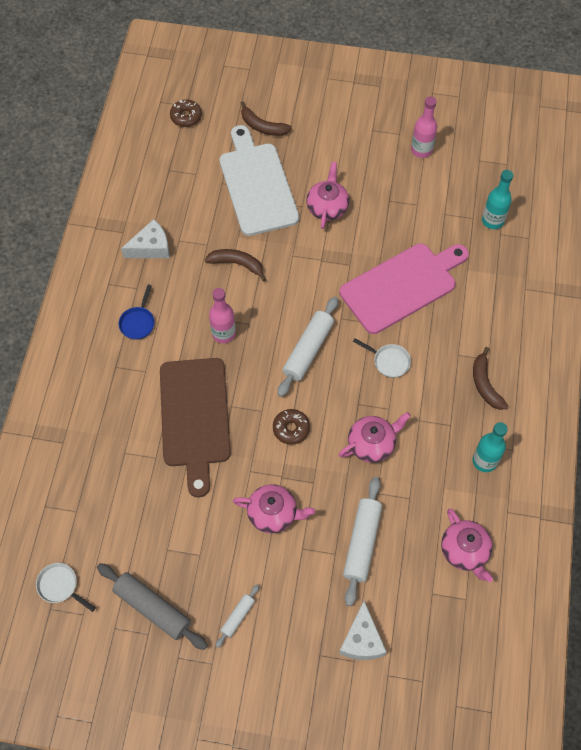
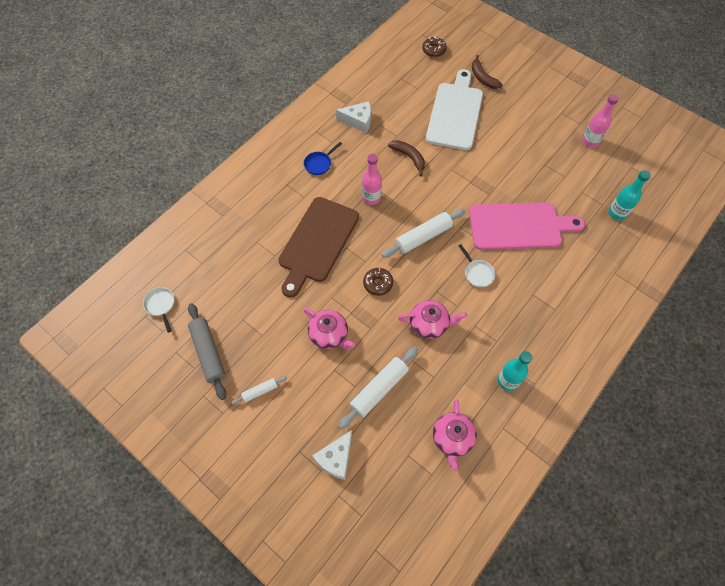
camera: 30 degrees right, 0 degrees up
pink teapot [306,162,349,229] -> none
brown banana [473,347,508,410] -> none

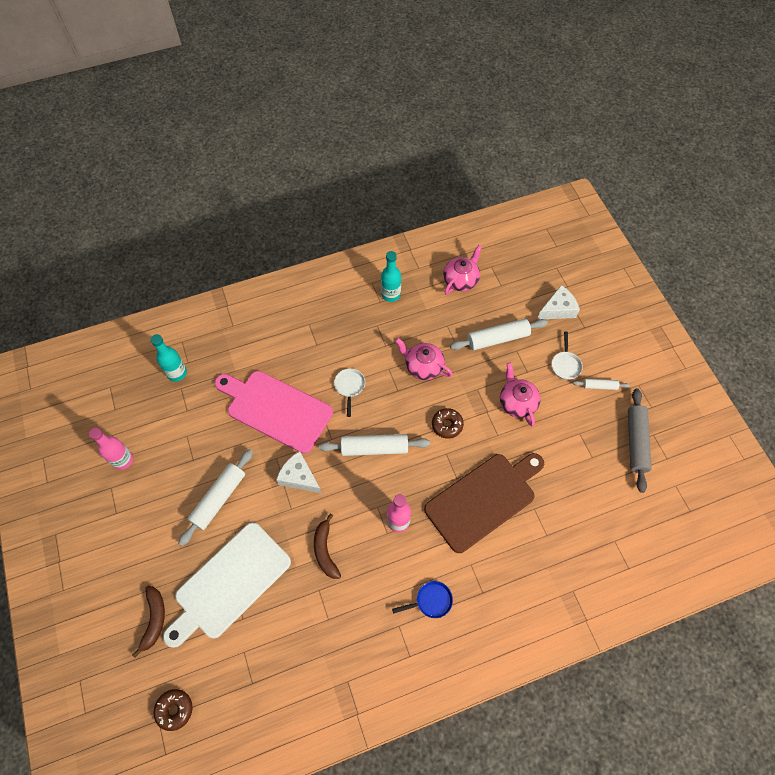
camera: 150 degrees left, 0 degrees up
white pan [143,287,174,333] -> white pan moved to [551,332,583,380]
white cheese [336,101,371,133] -> white cheese moved to [276,451,321,493]
none -> white rolling pin [178,449,253,546]

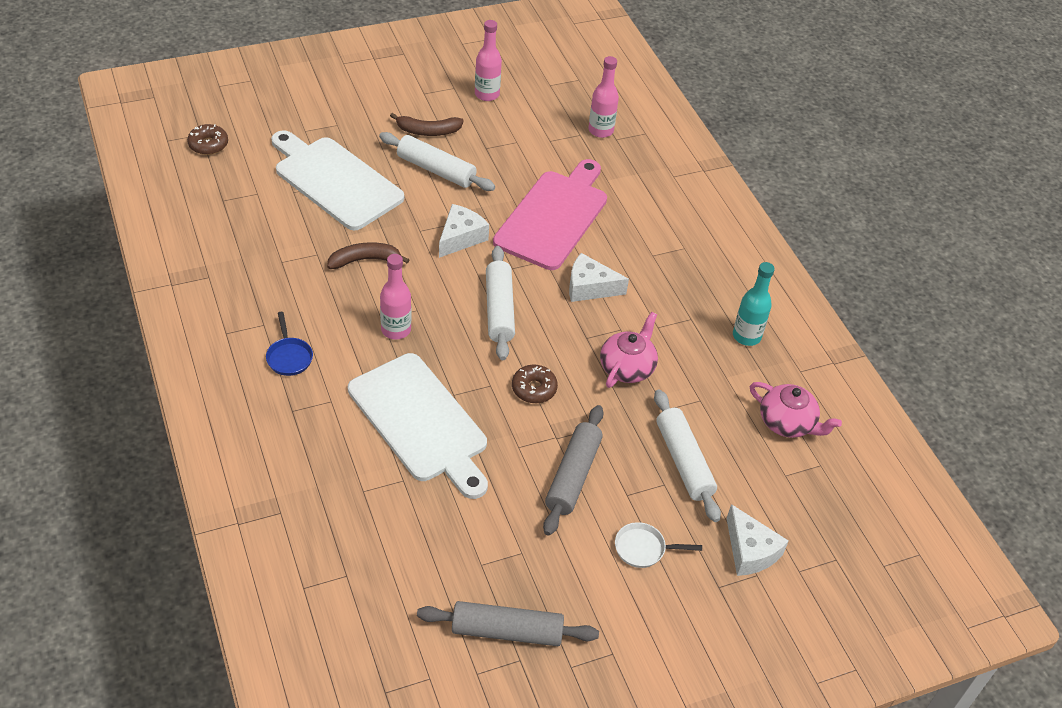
camera: 85 degrees right, 15 degrees down
brown banana [132,586,165,658] -> brown banana moved to [390,112,464,136]
turquoise bottle [151,334,187,382] -> pink bottle [588,56,619,138]
white pan [334,368,365,417] -> white cheese [569,253,629,302]
brown cutting board [424,453,544,553] -> white cutting board [348,353,488,499]
pink teapot [500,363,541,426] -> grey rolling pin [543,405,604,536]
white rolling pin [573,379,630,390] -> none

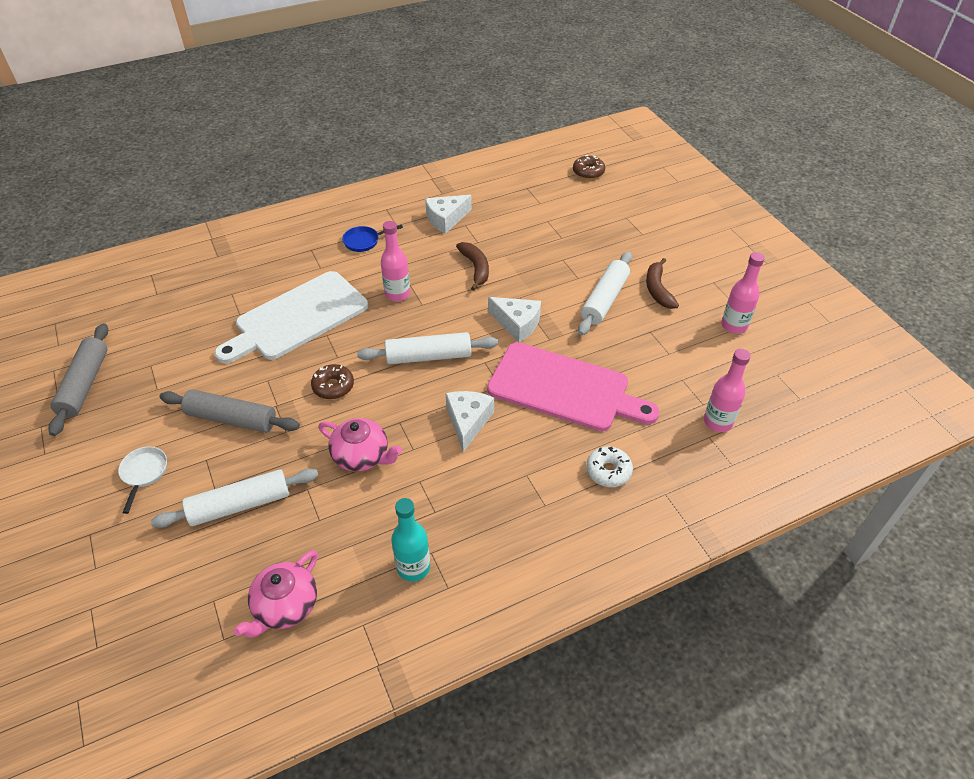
camera: 90 degrees right, 0 degrees up
white cutting board [271,130,404,230] -> none
white cheese [727,504,789,576] -> white cheese moved to [425,195,472,234]
none -> white donut [586,446,633,487]

